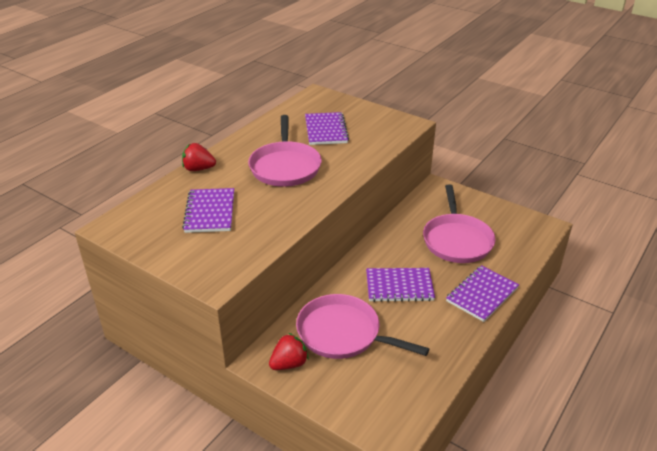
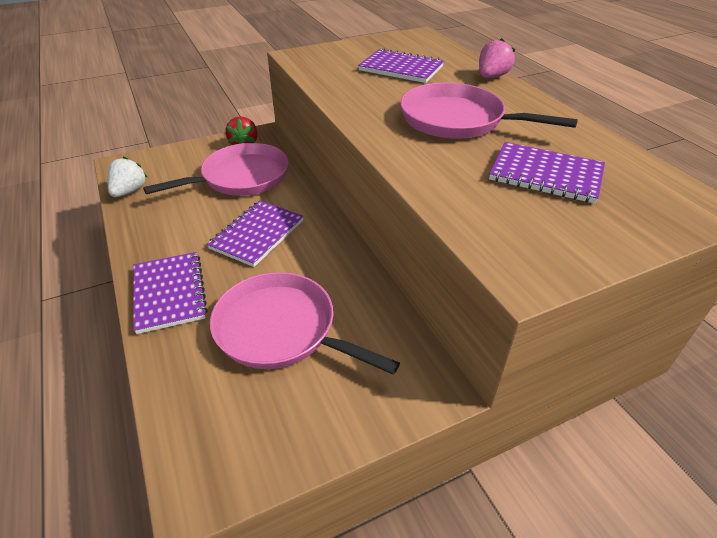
camera: 120 degrees right, 5 degrees up
red strawberry [182,143,216,171] -> pink strawberry [479,38,516,78]
none -> white strawberry [107,157,148,197]

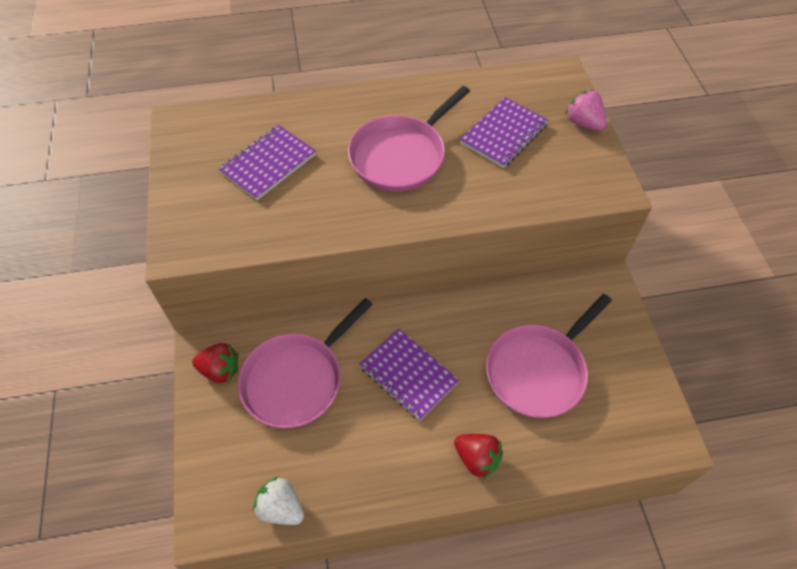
camera: 75 degrees left, 15 degrees up
purple notebook [133,252,208,334] -> red strawberry [454,434,503,479]
pink pan [143,143,289,196] -> pink pan turned 120 degrees counterclockwise [238,298,373,428]
pink strawberry [479,38,516,78] -> pink strawberry moved to [565,89,607,131]

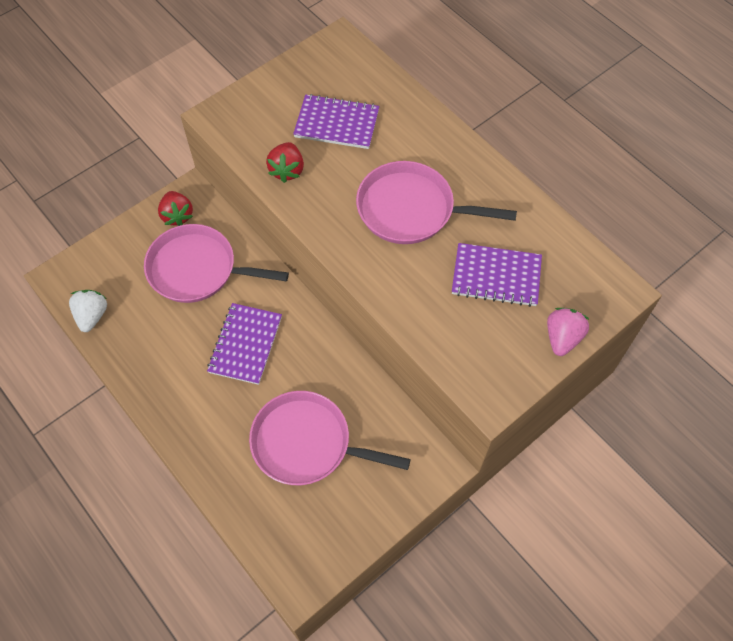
camera: 60 degrees right, 5 degrees up
red strawberry [454,434,503,479] -> red strawberry moved to [266,142,304,183]

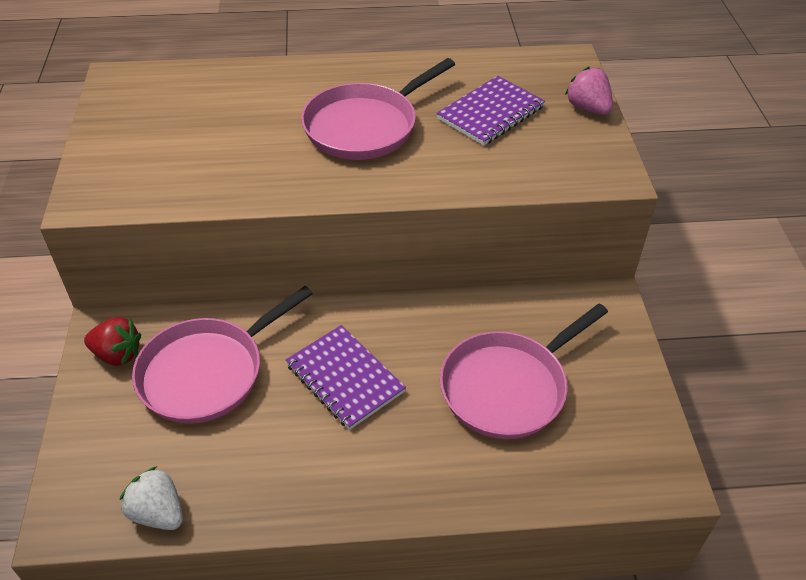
camera: 55 degrees left, 15 degrees down
red strawberry [266,142,304,183] -> none
purple notebook [293,94,379,149] -> none

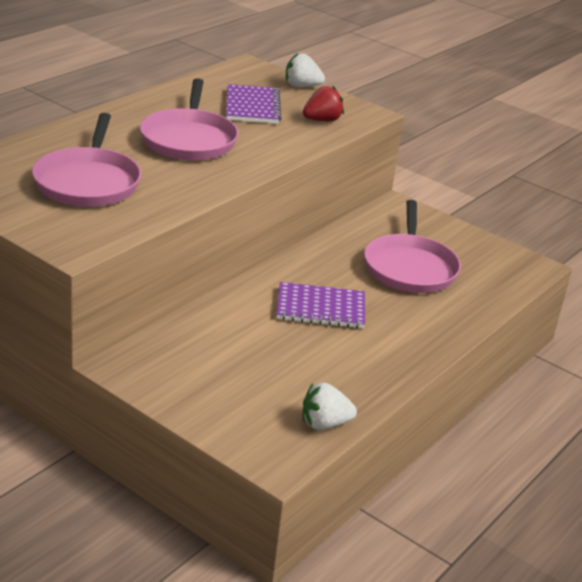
camera: 50 degrees left, 15 degrees down
red strawberry [84,317,141,366] -> red strawberry moved to [303,86,344,121]
pink pan [132,286,313,423] -> pink pan moved to [32,113,142,207]
pink strawberry [565,66,613,115] -> white strawberry [286,53,325,87]

